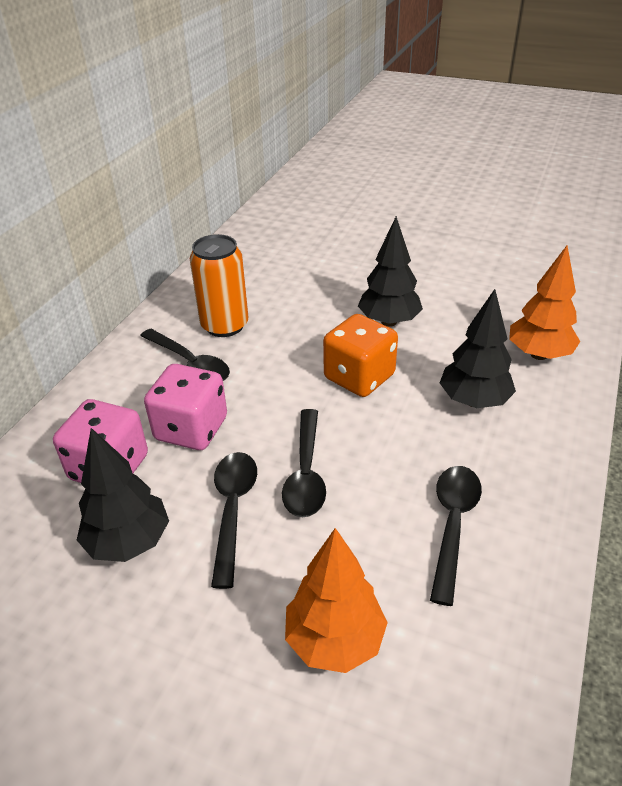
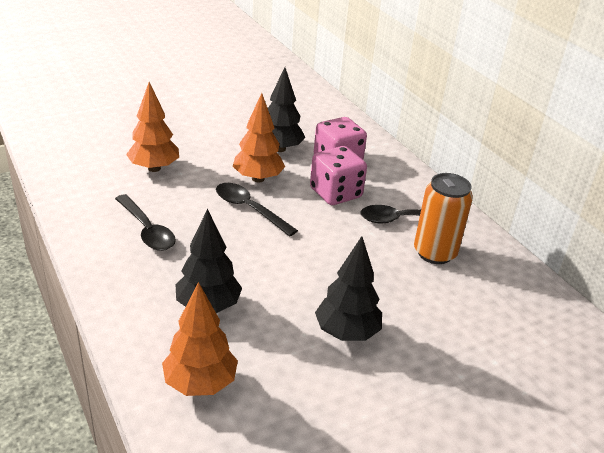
camera: 125 degrees right, 5 degrees down
black spoon [211,452,257,589] -> orange tree [233,93,285,182]
orange dice [323,314,398,397] -> none

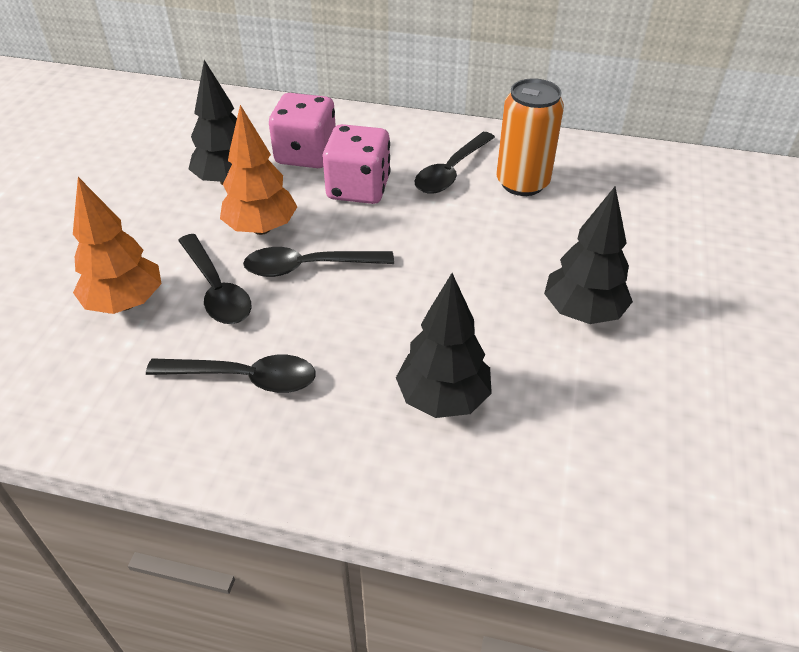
camera: 45 degrees left, 10 degrees up
orange tree [162,282,238,396] -> none
none -> black spoon [178,234,252,324]

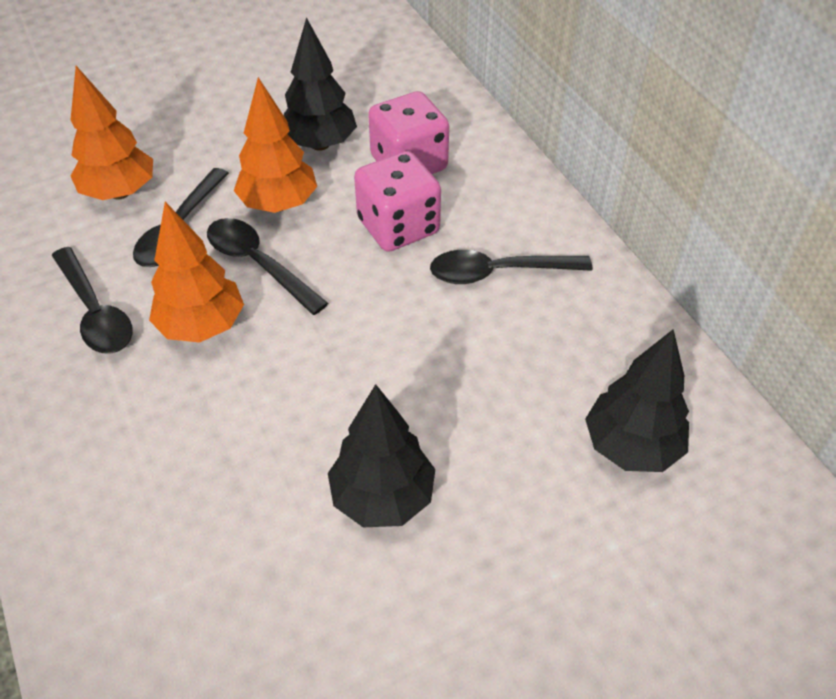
camera: 50 degrees right, 5 degrees up
black tree [396,273,492,418] -> black tree moved to [585,329,689,472]
orange can [497,78,564,196] -> none
none -> orange tree [149,202,244,343]

